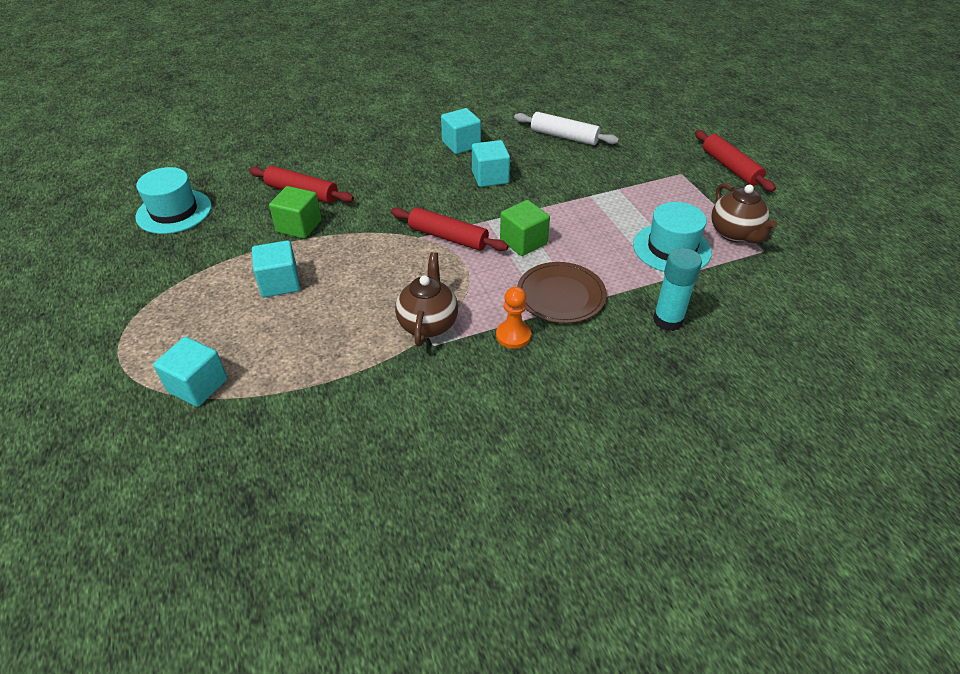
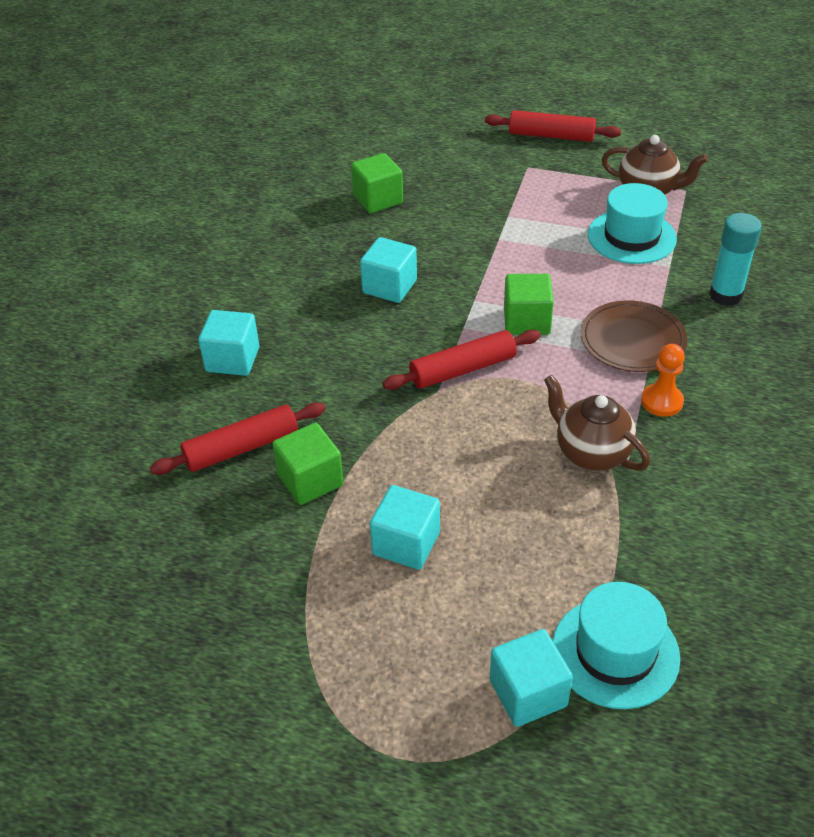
camera: 50 degrees left, 0 degrees up
turquoise hat [135,167,212,234] -> turquoise hat moved to [553,582,680,709]
turquoise cube [441,108,481,154] -> turquoise cube moved to [198,310,259,376]
white rolling pin [514,112,619,145] -> green cube [351,153,403,213]

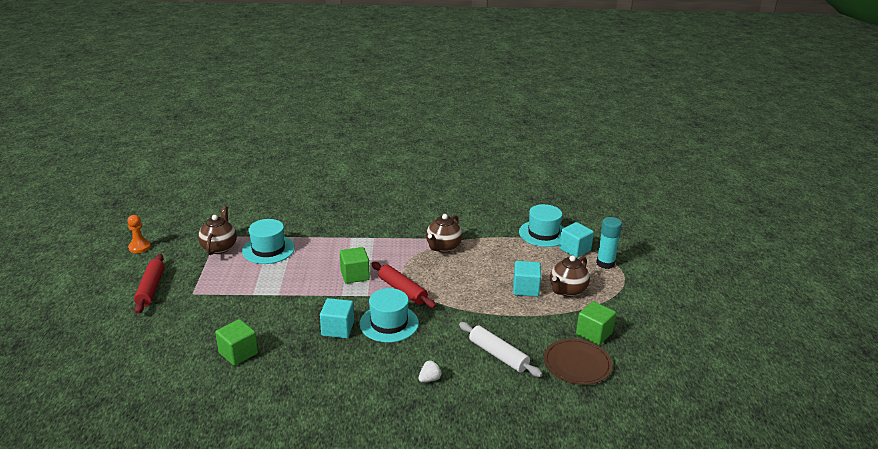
camera: 110 degrees left, 15 degrees down
red rolling pin [150,403,326,475] -> white rolling pin [459,322,543,377]
turquoise cube [198,310,259,376] -> white strawberry [418,360,443,382]
green cube [272,423,344,505] -> green cube moved to [576,301,616,345]
brown plate [581,300,688,372] -> brown plate moved to [544,339,612,385]
orange pawn [641,344,685,417] -> orange pawn moved to [127,215,151,253]
turquoise glue stick [709,213,762,306] -> turquoise glue stick moved to [596,217,622,269]
none -> turquoise hat [359,288,419,343]
none -> brown teapot [550,255,590,297]

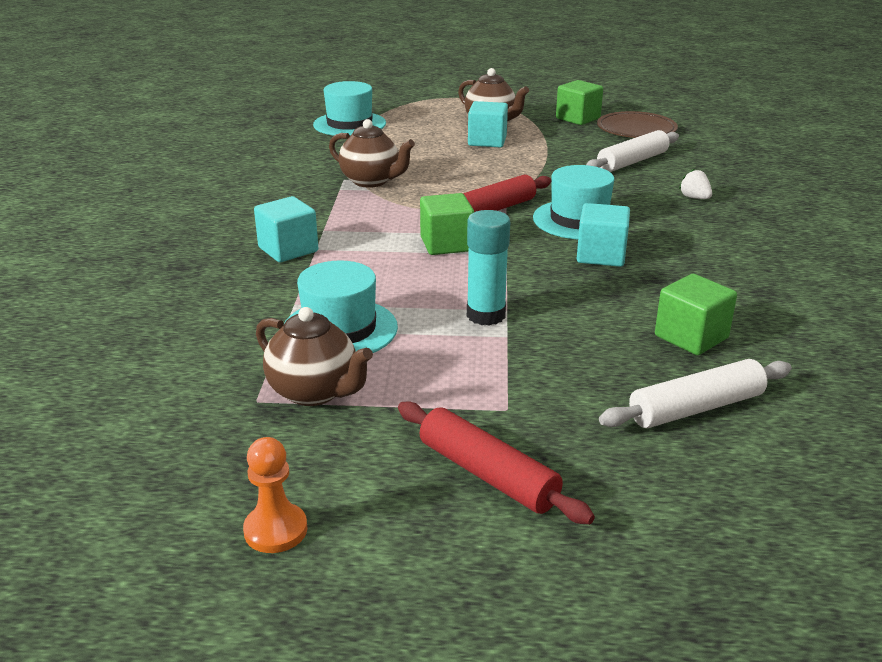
camera: 85 degrees left, 0 degrees up
red rolling pin [134,254,165,314] -> red rolling pin turned 45 degrees clockwise [398,401,595,524]
brown teapot [198,206,237,255] -> brown teapot turned 150 degrees counterclockwise [256,307,373,406]
turquoise cube [559,222,594,258] -> turquoise cube moved to [254,196,318,262]
turquoise glue stick [596,217,622,269] -> turquoise glue stick moved to [467,210,510,325]
none -> white rolling pin [599,359,792,428]

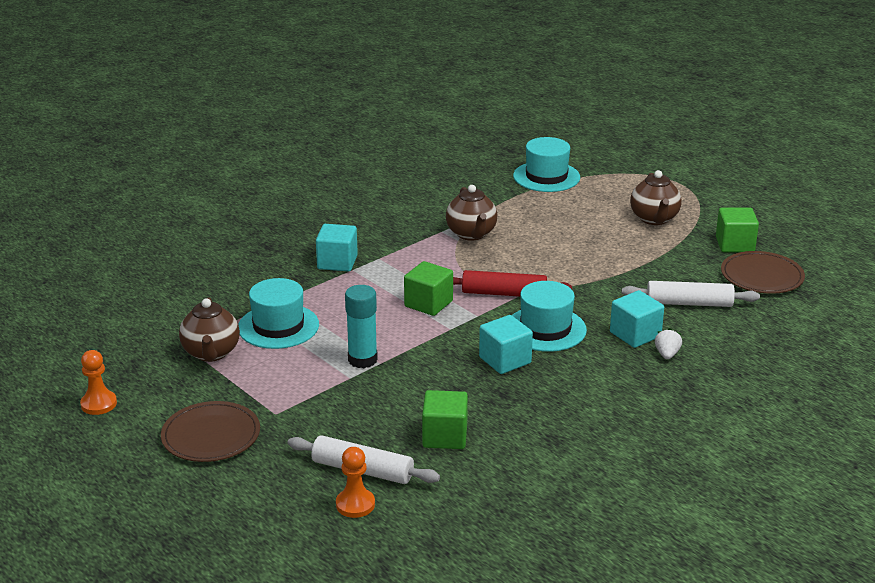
camera: 45 degrees right, 0 degrees up
red rolling pin [398,401,595,524] -> brown plate [161,401,260,462]
turquoise cube [468,101,508,147] -> turquoise cube moved to [610,290,664,348]
none -> orange pawn [336,447,375,518]

